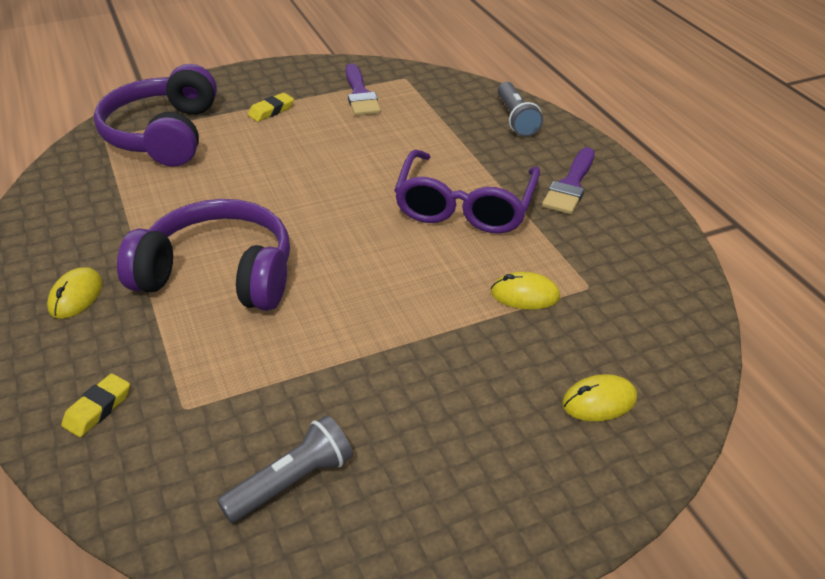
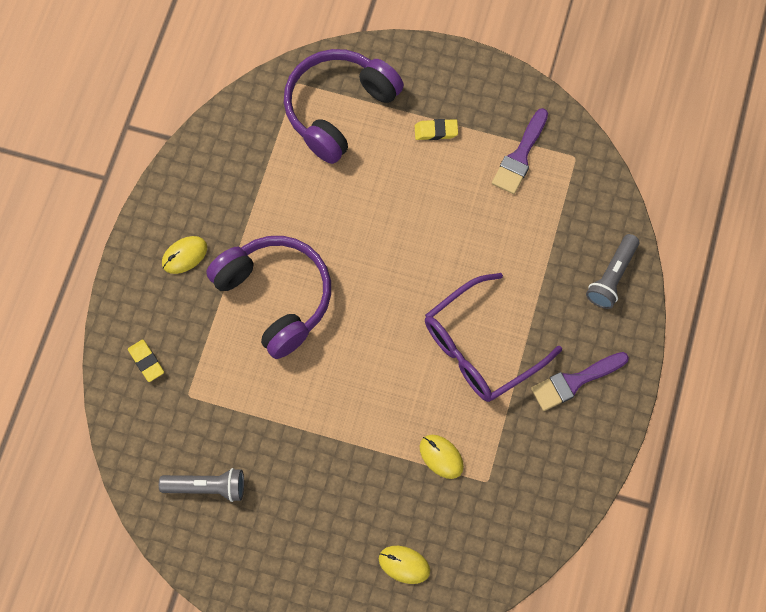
camera: 40 degrees right, 30 degrees up
yellow eraser [61,373,130,437] -> yellow eraser turned 75 degrees clockwise [128,340,164,382]

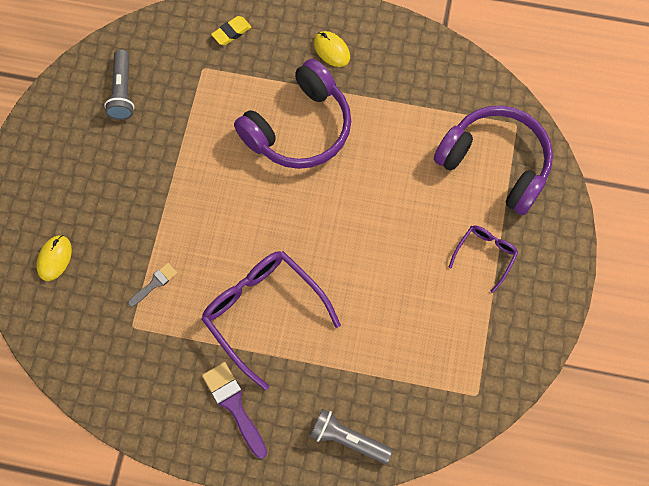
camera: 85 degrees right, 0 degrees up
yellow eraser [415,119,458,140] -> purple glasses [449,226,518,293]
yellow mouse [420,435,464,479] -> grey brush [128,263,177,307]
purple brush [492,108,548,194] -> none

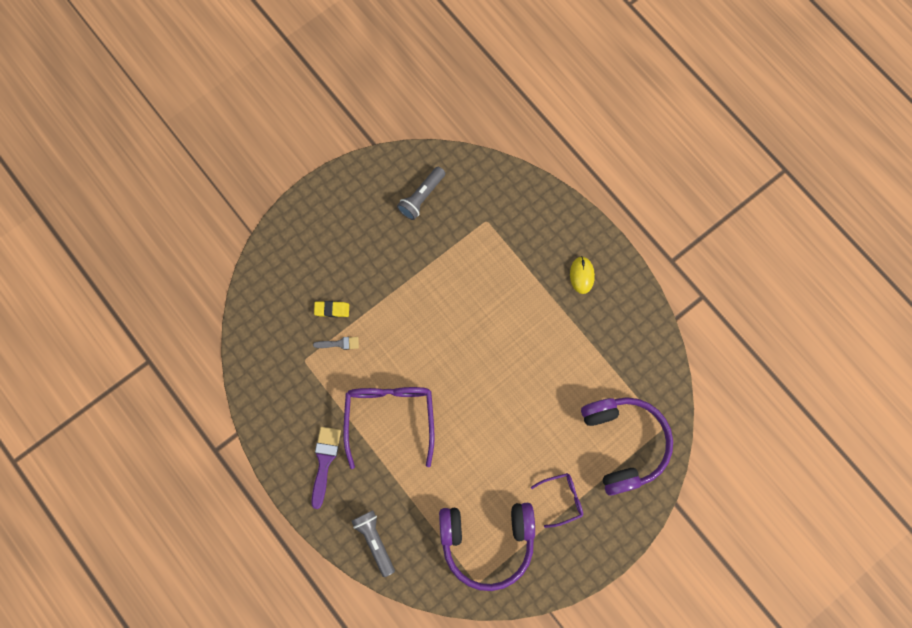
camera: 40 degrees right, 5 degrees up
yellow mouse [36,235,72,281] -> none
yellow eraser [211,16,251,45] -> yellow eraser moved to [314,301,349,317]
purple headphones [234,59,351,169] -> purple headphones moved to [439,503,535,591]

